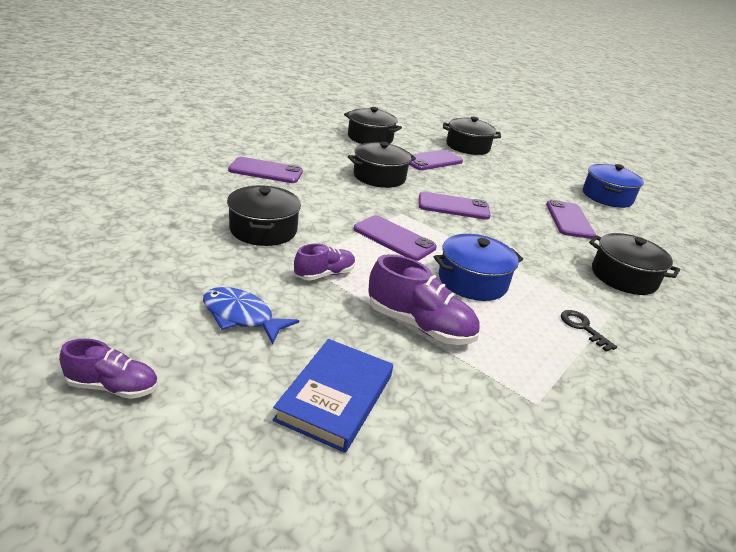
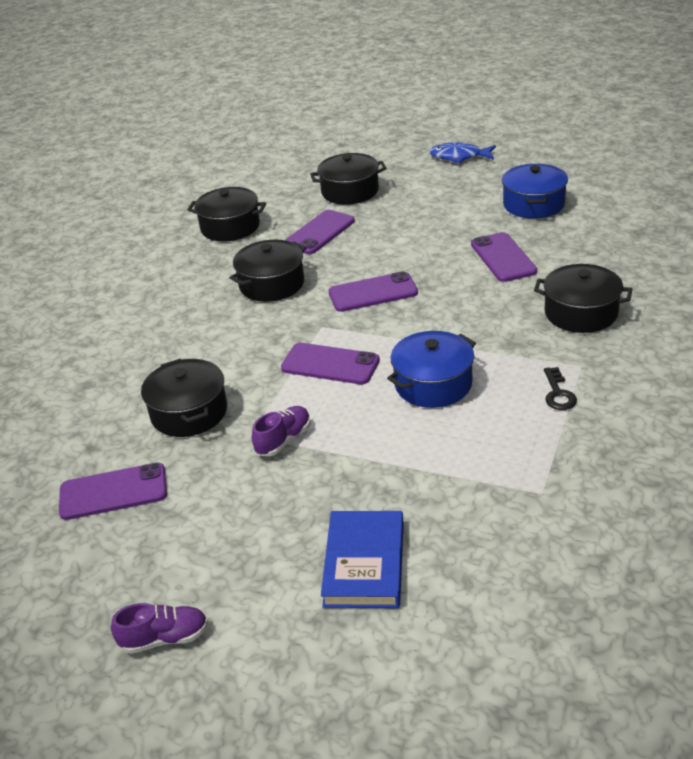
camera: 10 degrees left, 5 degrees up
blue fish [203,287,299,344] -> blue fish moved to [430,142,496,163]
purple phone [228,157,303,183] -> purple phone moved to [59,463,167,520]
purple shoe [368,254,480,345] -> none
black key [561,310,617,352] -> black key turned 135 degrees counterclockwise [544,367,577,410]

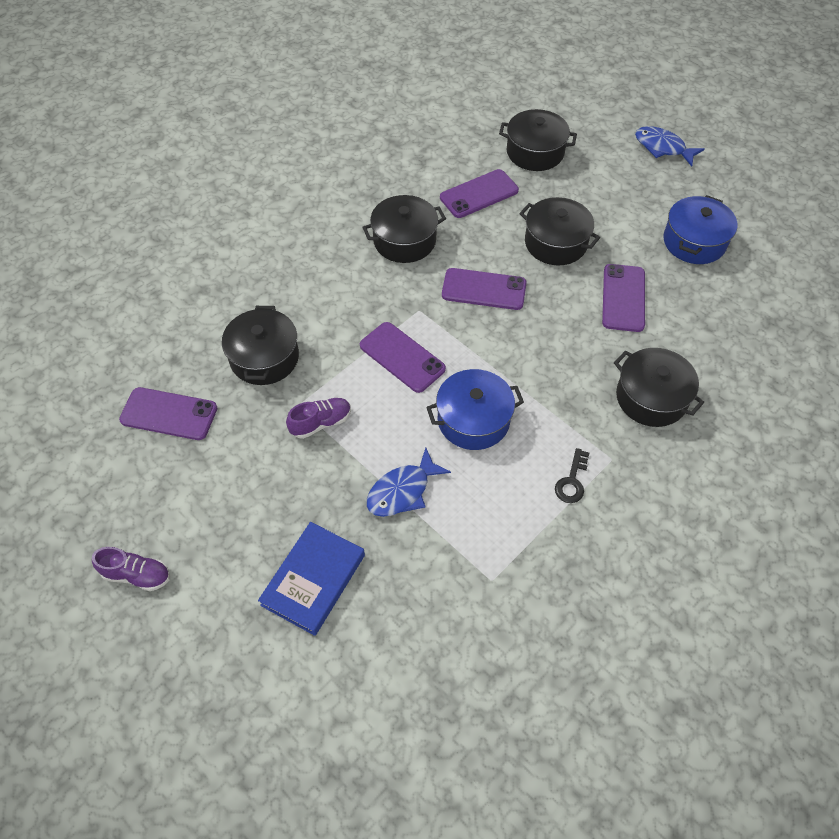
camera: 20 degrees right, 20 degrees up
black pot [187,187,266,242] -> black pot moved to [519,197,600,265]
none -> blue fish [367,448,451,517]

